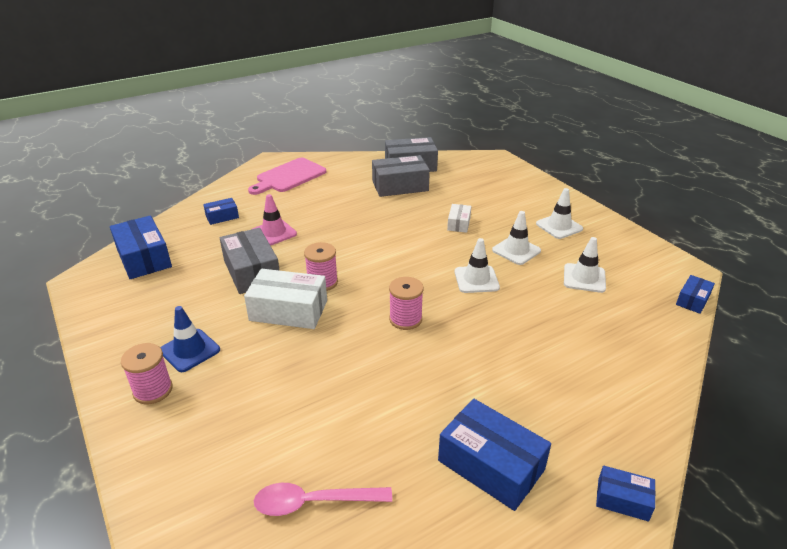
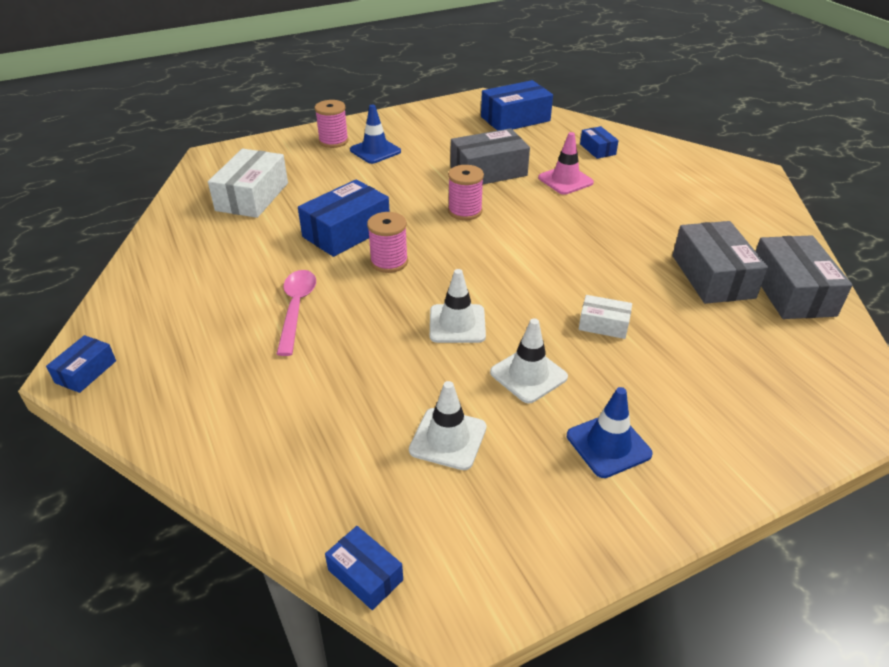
camera: 95 degrees right, 5 degrees up
white box [244,269,327,329] -> white box moved to [208,149,288,218]
pink cutting board [248,158,326,195] -> none
pink spoon [254,483,392,516] -> pink spoon moved to [277,270,316,356]
blue box [438,399,551,511] -> blue box moved to [298,179,390,257]
white traffic cone [536,188,583,239] -> blue traffic cone [567,387,653,478]

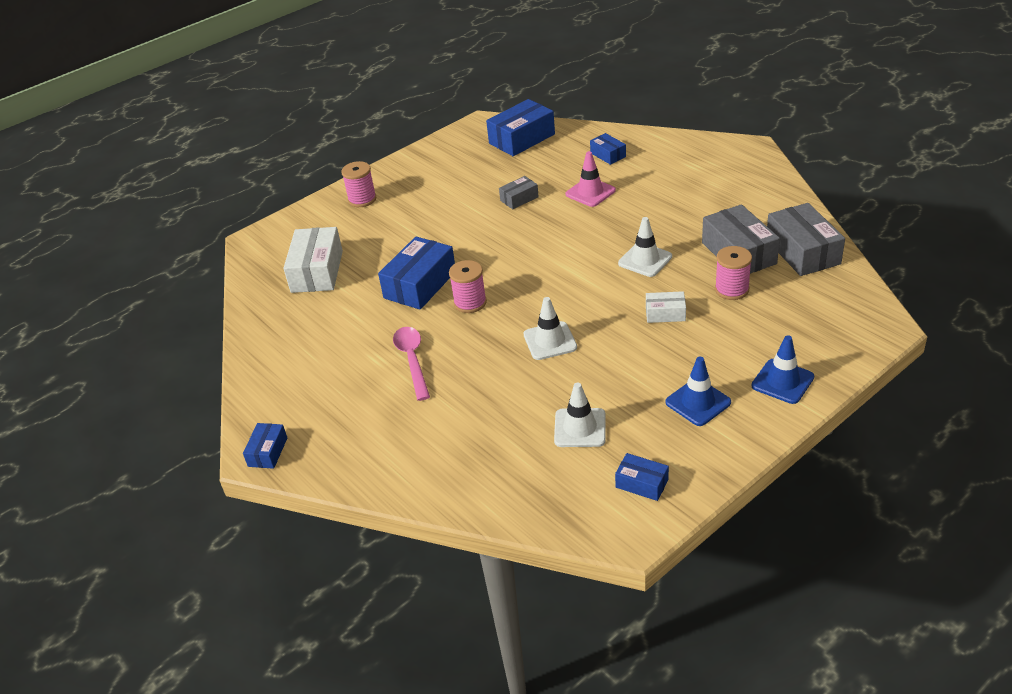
camera: 10 degrees left, 0 degrees up
blue box [325,526,403,610] -> blue box moved to [615,453,669,501]
blue traffic cone [350,105,401,164] -> blue traffic cone moved to [752,335,814,404]
pink spool [448,165,484,220] -> pink spool moved to [715,246,752,300]
grey box [451,128,530,184] -> grey box [499,176,539,209], size x0.53
white traffic cone [490,318,568,403] -> white traffic cone moved to [618,217,672,277]

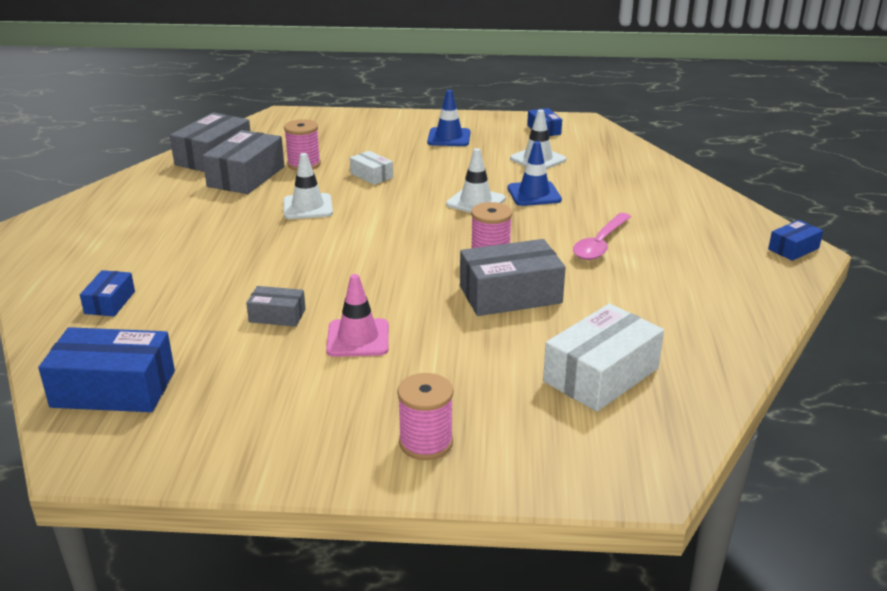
camera: 140 degrees left, 10 degrees down
blue box [378,237,455,310] -> grey box [460,239,566,316]
pink traffic cone [566,151,616,207] -> pink traffic cone moved to [326,274,389,357]
blue traffic cone [752,335,814,404] -> blue traffic cone moved to [508,141,562,206]

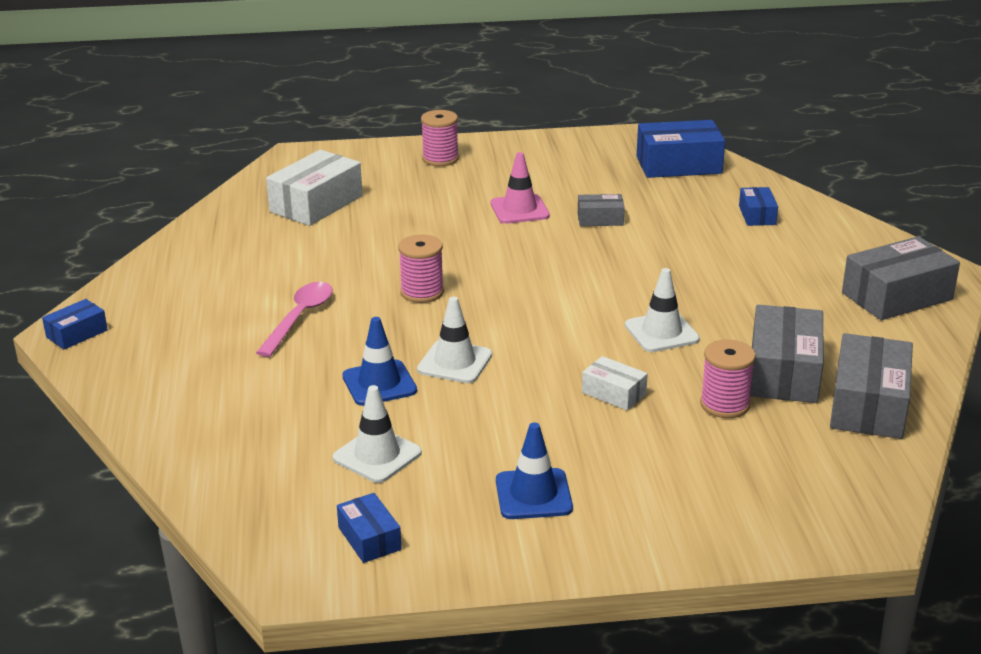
camera: 170 degrees right, 0 degrees up
grey box [460,239,566,316] -> grey box moved to [842,236,960,320]

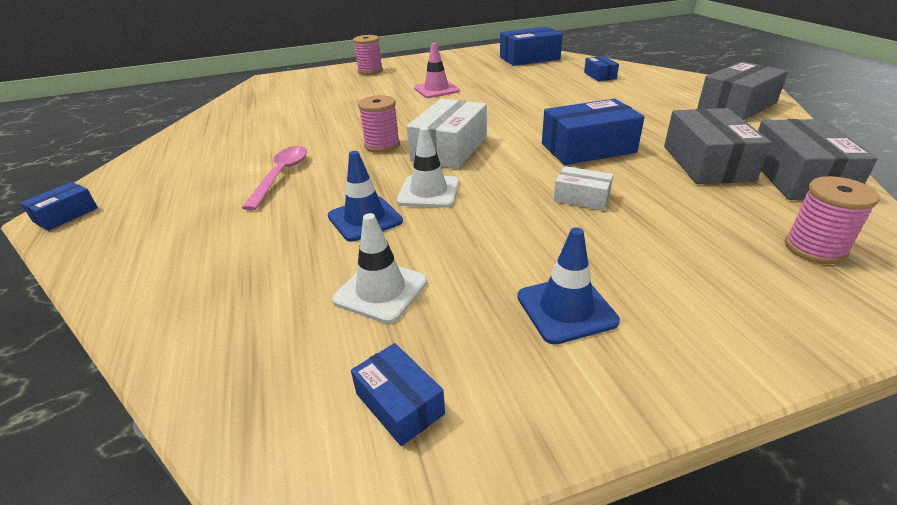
camera: 10 degrees left, 5 degrees up
white box [266,150,362,226] -> white box moved to [407,99,487,169]
grey box [578,194,625,226] -> none
white traffic cone [625,268,700,352] -> blue box [542,99,645,165]
pink spool [700,339,756,418] -> pink spool moved to [785,176,880,264]

